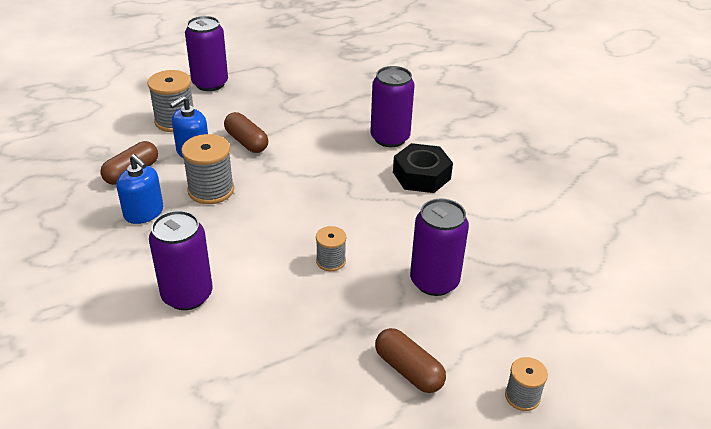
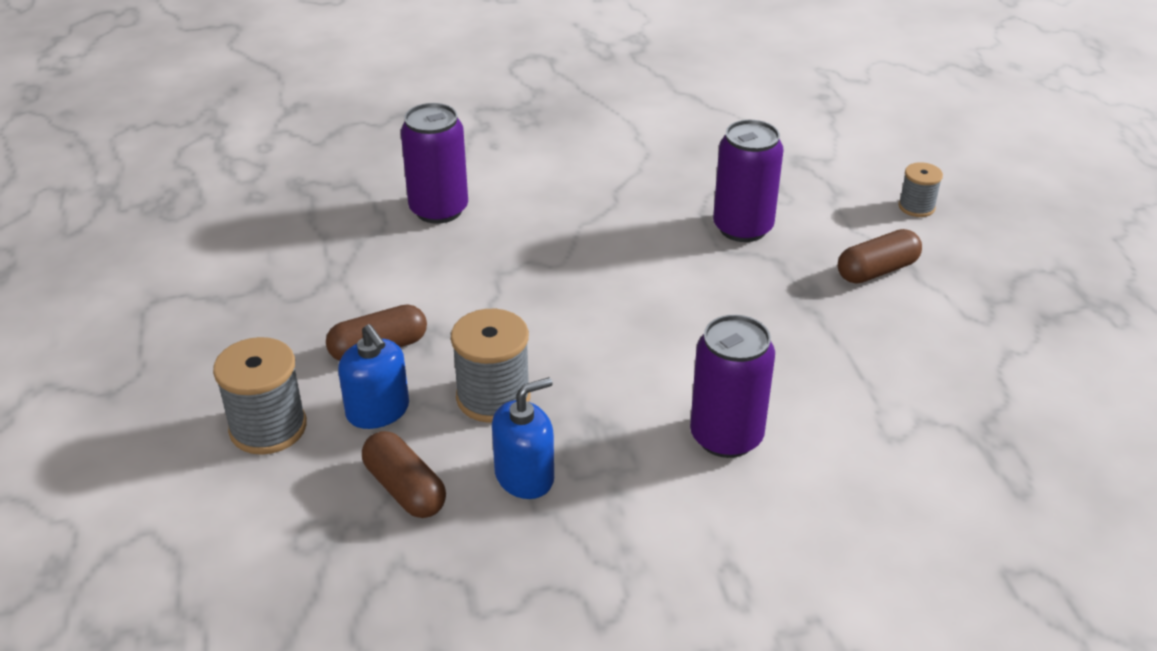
camera: 75 degrees left, 0 degrees up
purple can [185,16,228,91] -> none
grey spool [316,226,346,271] -> none
black nut [393,143,453,193] -> none

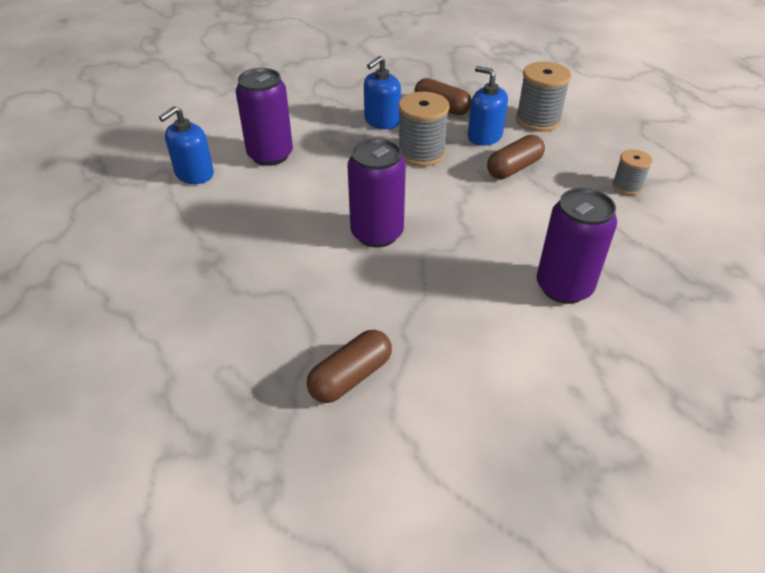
camera: 165 degrees right, 5 degrees up
purple can [713,120,784,242] -> purple can moved to [348,138,406,247]
brown capsule [838,229,922,284] -> brown capsule moved to [307,330,392,403]
grey spool [898,162,943,217] -> grey spool moved to [612,149,653,195]
none -> blue soap dispenser [159,106,214,184]

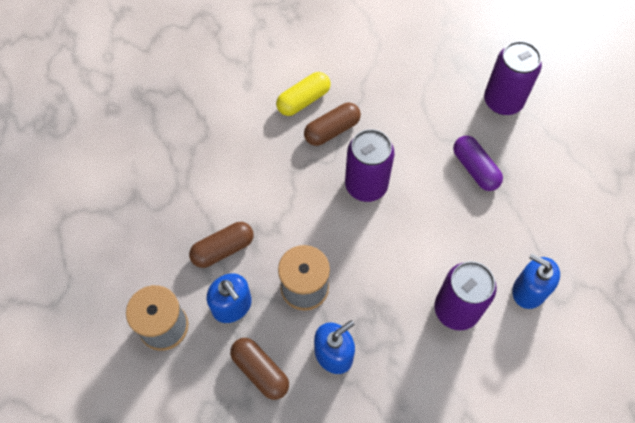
camera: 170 degrees left, 20 degrees up
blue soap dispenser [159,106,214,184] -> blue soap dispenser turned 105 degrees counterclockwise [512,253,560,309]
brown capsule [307,330,392,403] -> brown capsule moved to [304,103,361,146]
purple can [537,188,617,304] -> purple can moved to [484,41,542,115]
grey spool [612,149,653,195] -> none
none -> yellow capsule [276,72,331,116]
none -> purple capsule [453,136,503,191]

